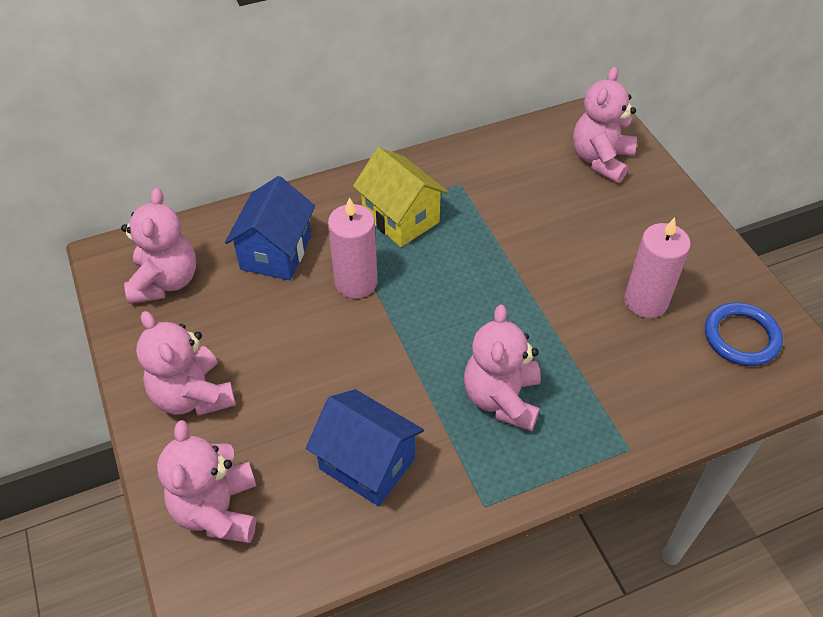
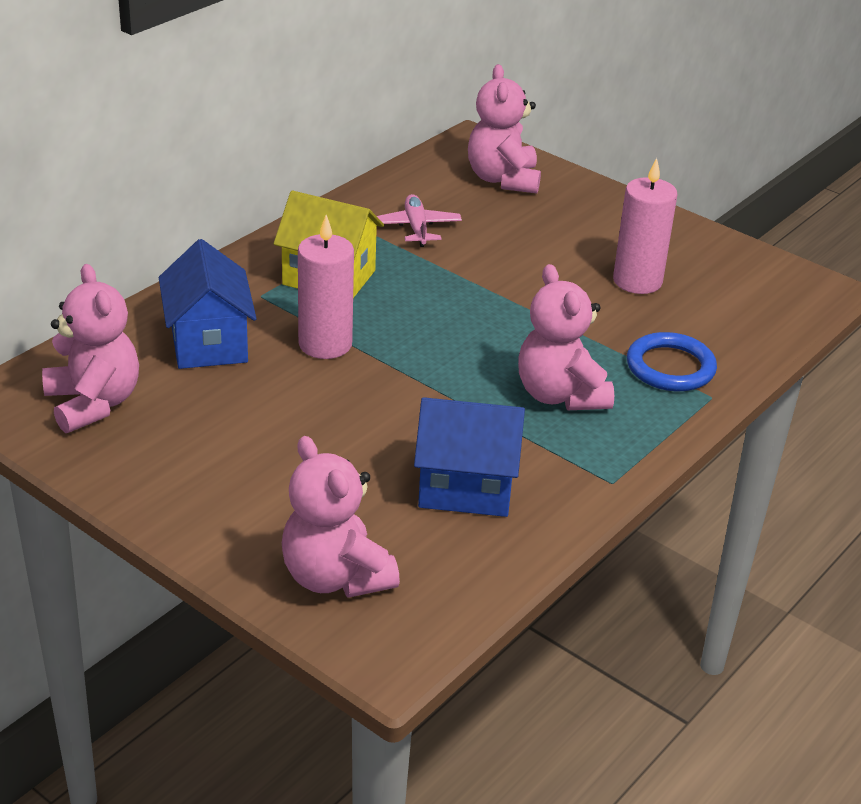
camera: 30 degrees left, 15 degrees down
pink teddy bear [136,311,236,416] -> none
blue ring [705,302,783,366] -> blue ring moved to [627,332,717,391]
none -> pink plane [377,194,462,247]

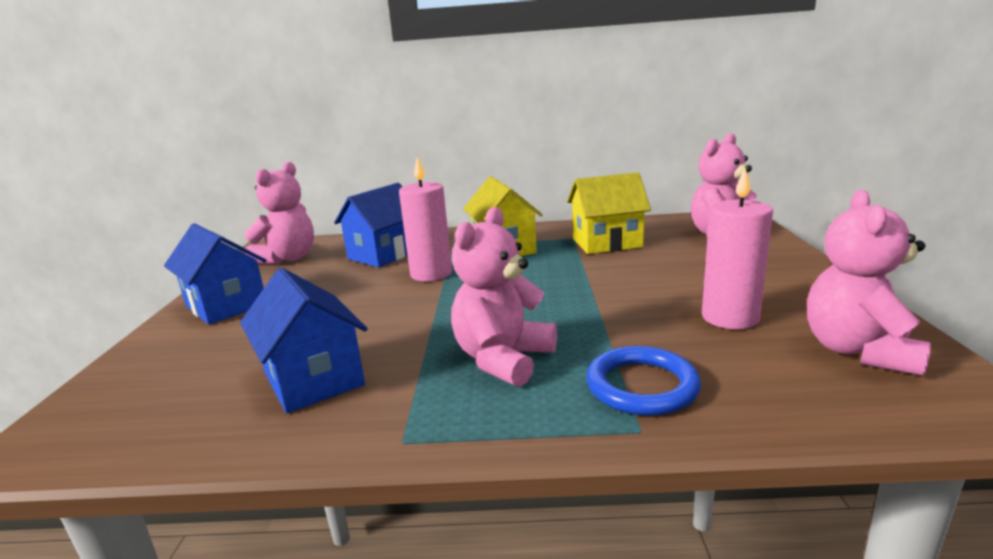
camera: 55 degrees right, 15 degrees down
pink teddy bear [282,436,400,598] -> pink teddy bear moved to [807,190,931,376]
pink plane [377,194,462,247] -> yellow house [567,172,651,254]
none -> blue house [164,223,267,325]

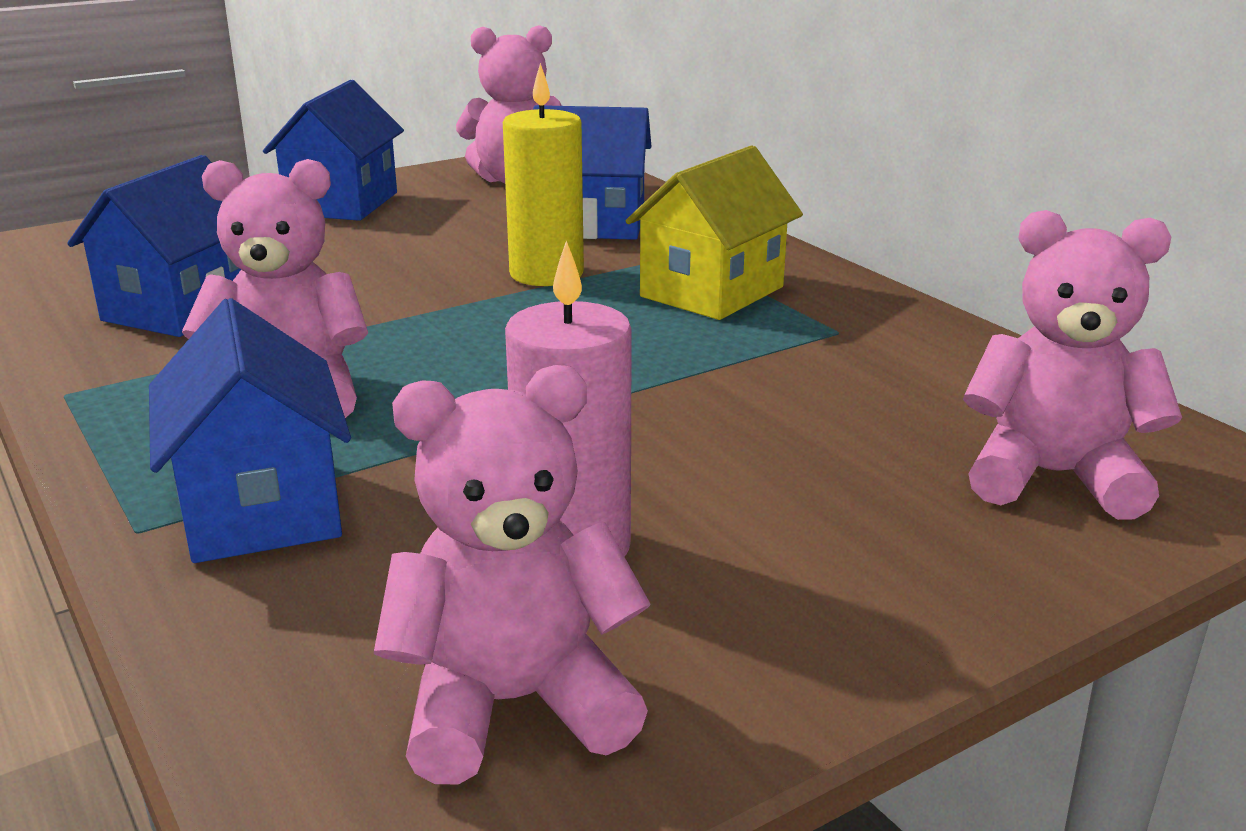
camera: 55 degrees right, 5 degrees up
pink candle [399,157,452,281] -> yellow candle [503,63,584,286]
yellow house [567,172,651,254] -> none
blue ring [586,346,701,416] -> blue house [149,298,351,563]

